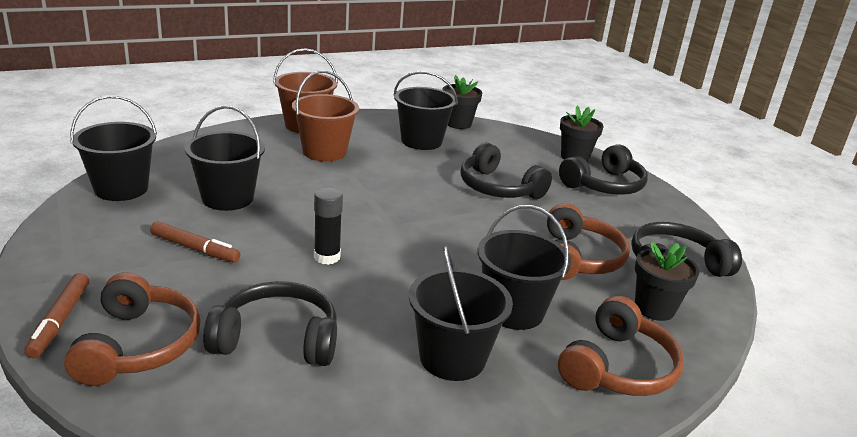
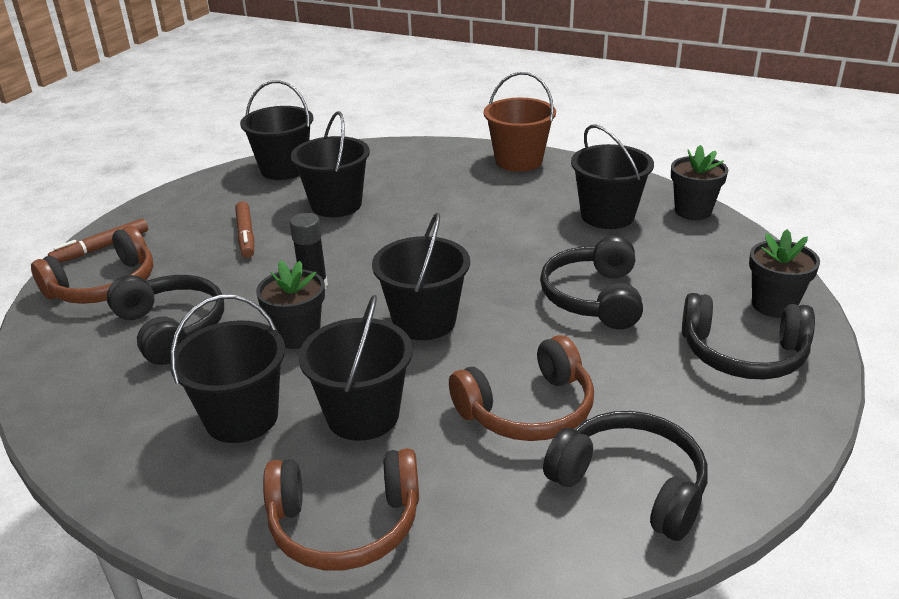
camera: 55 degrees right, 5 degrees up
brown bucket [292,70,359,162] -> none
black flower pot [635,241,699,321] -> black flower pot moved to [256,260,325,349]
none -> black bucket [372,212,470,340]

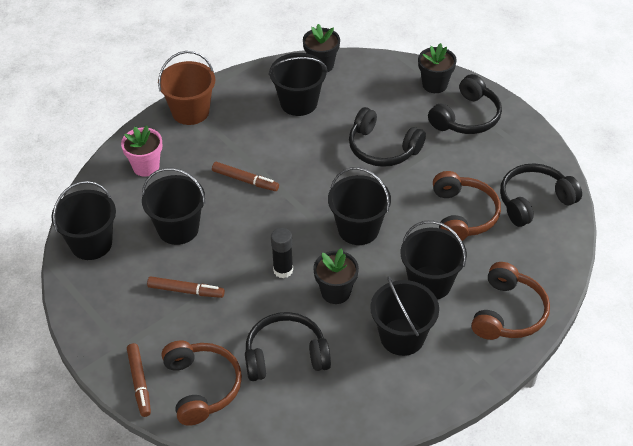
camera: 65 degrees left, 15 degrees up
none -> pink flower pot [121,126,162,177]
none -> brown marker [212,162,279,191]

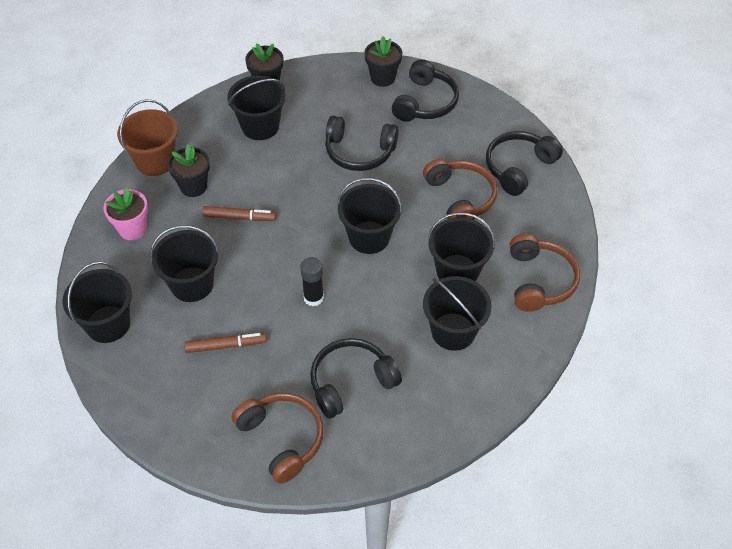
camera: 20 degrees left, 5 degrees up
brown marker [127,343,151,417] -> none
black flower pot [313,249,359,304] -> black flower pot moved to [167,144,210,197]

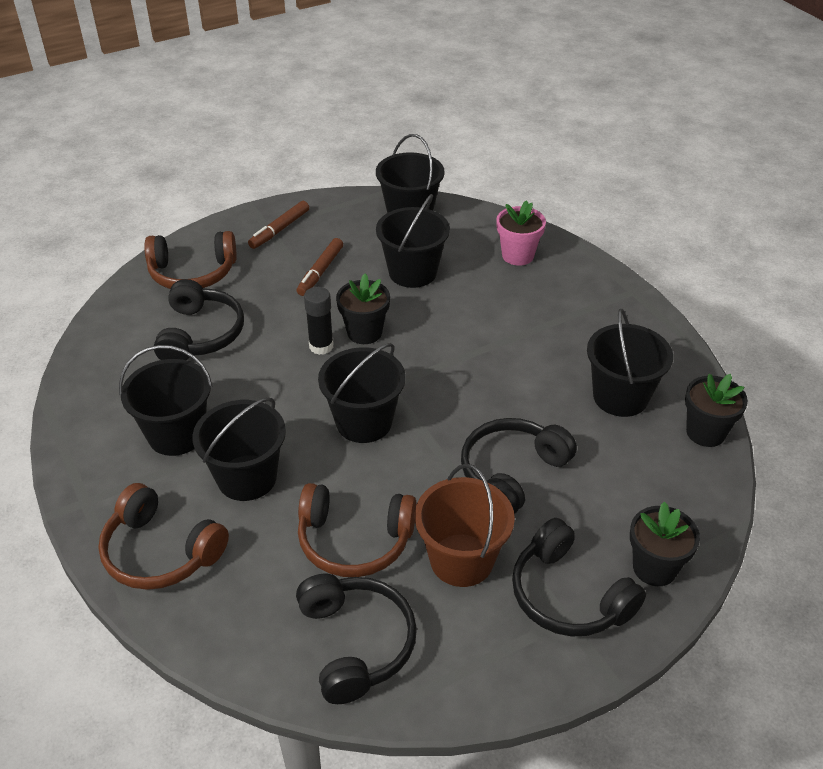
camera: 120 degrees right, 10 degrees down
brown bucket [117,99,178,176] -> brown bucket moved to [415,464,515,587]
black flower pot [167,144,210,197] -> black flower pot moved to [336,274,390,344]
brown marker [202,206,276,221] -> brown marker moved to [248,201,309,249]

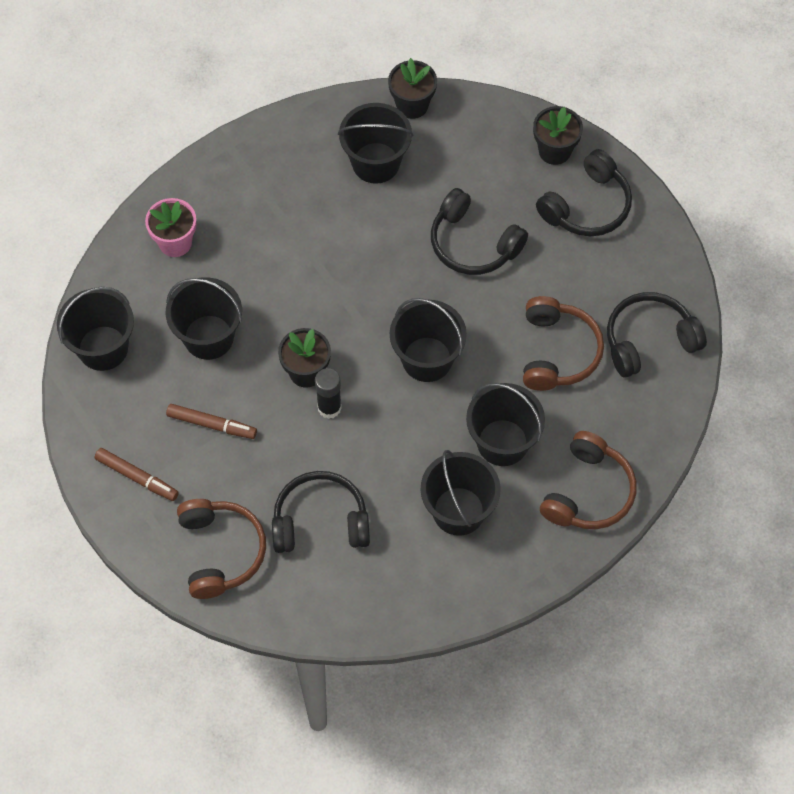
camera: 95 degrees left, 20 degrees up
brown bucket [415,464,515,587] -> none

